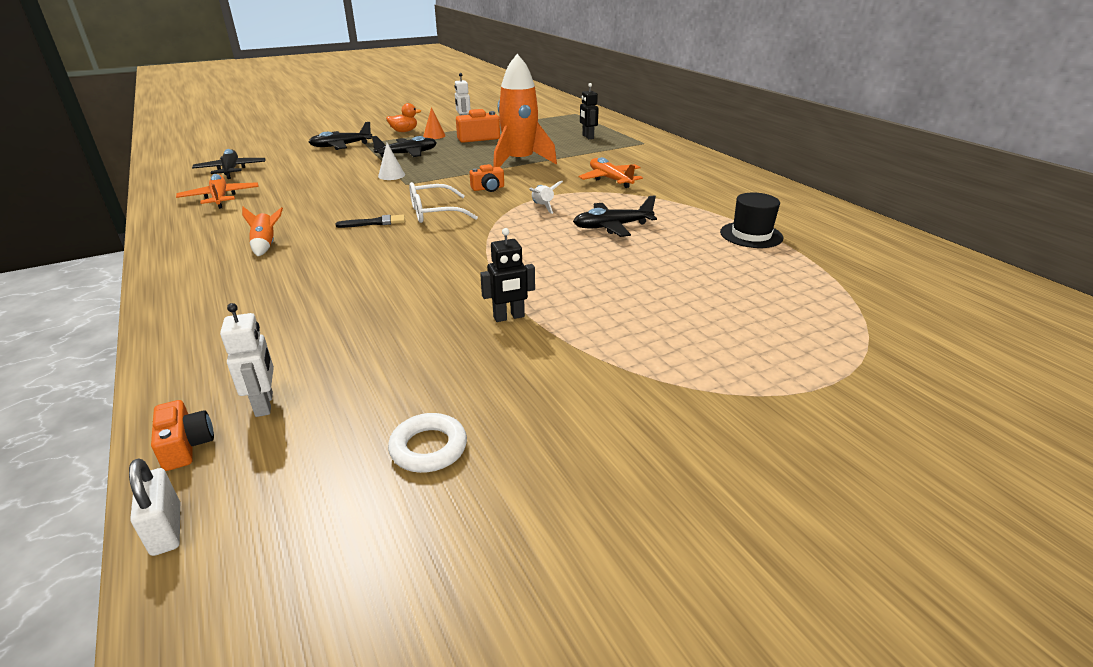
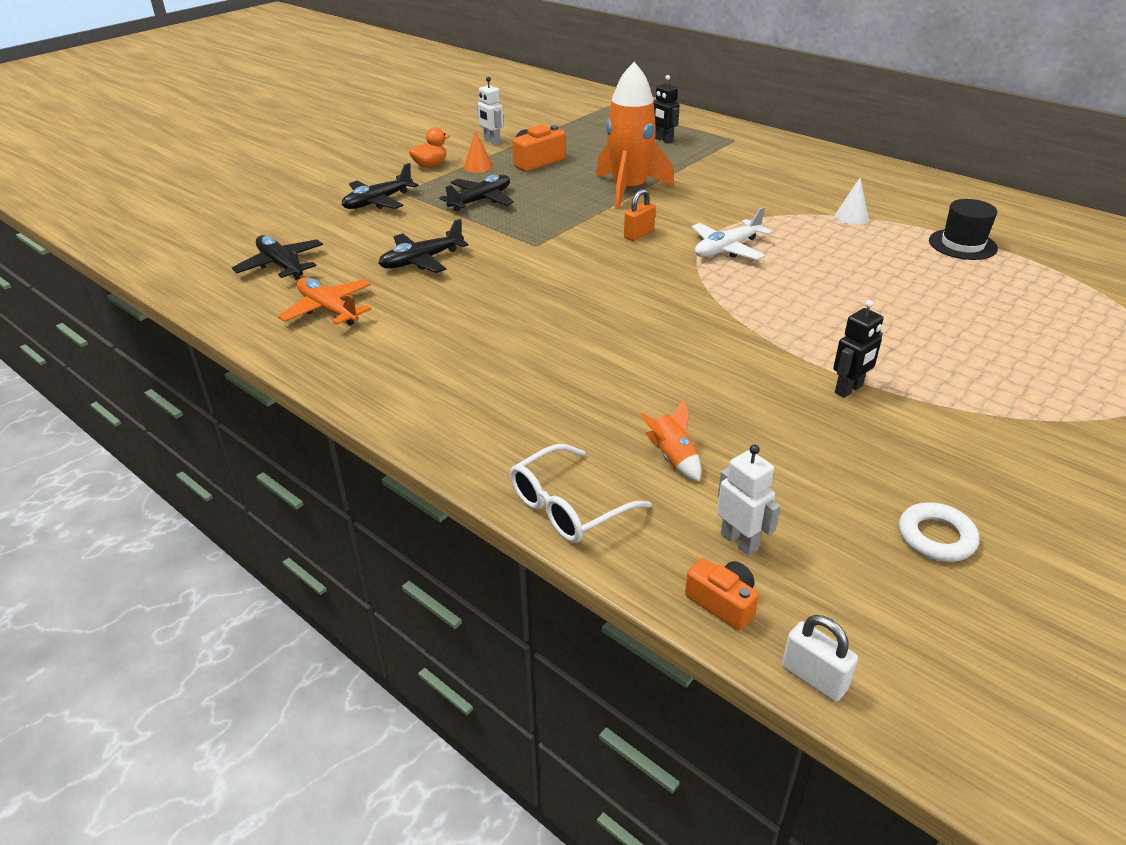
camera: 20 degrees left, 5 degrees up
orange rocket [242,207,283,256] -> orange rocket moved to [640,399,701,481]
black brush [336,215,405,228] -> none
white cone [378,143,405,180] -> white cone moved to [835,178,869,224]
white glasses [409,182,478,223] -> white glasses moved to [510,444,651,543]
orange camera [470,164,504,192] -> orange padlock [624,189,656,241]
white rocket [529,181,563,214] -> white plane [692,207,773,260]
black plane [573,195,657,237] -> black plane moved to [378,219,468,273]
orange plane [579,157,643,188] -> none

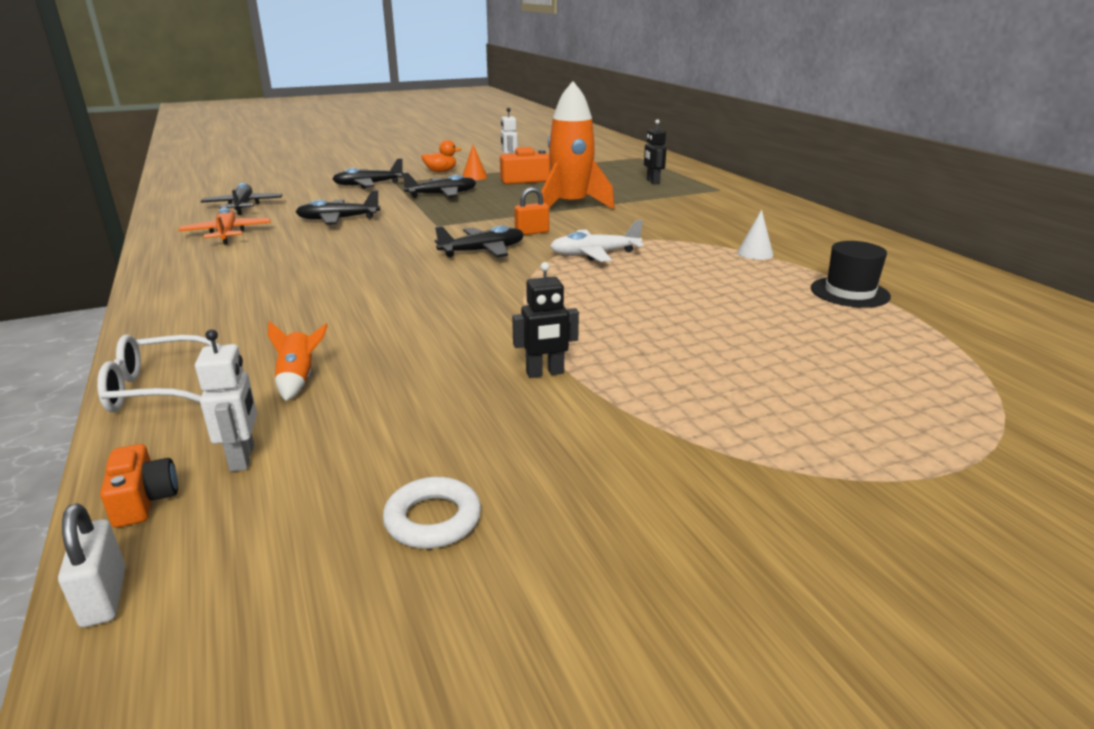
camera: 25 degrees right, 10 degrees down
none -> black plane [435,226,524,257]

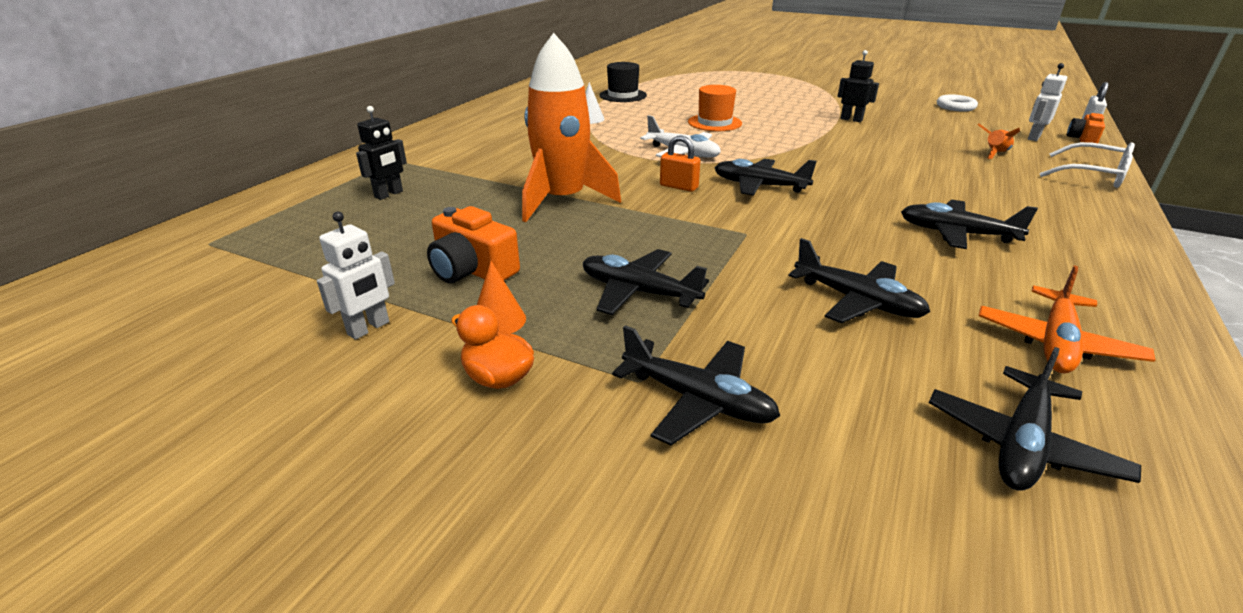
camera: 130 degrees left, 5 degrees up
none -> orange hat [688,85,742,131]
none -> black plane [901,200,1038,249]

